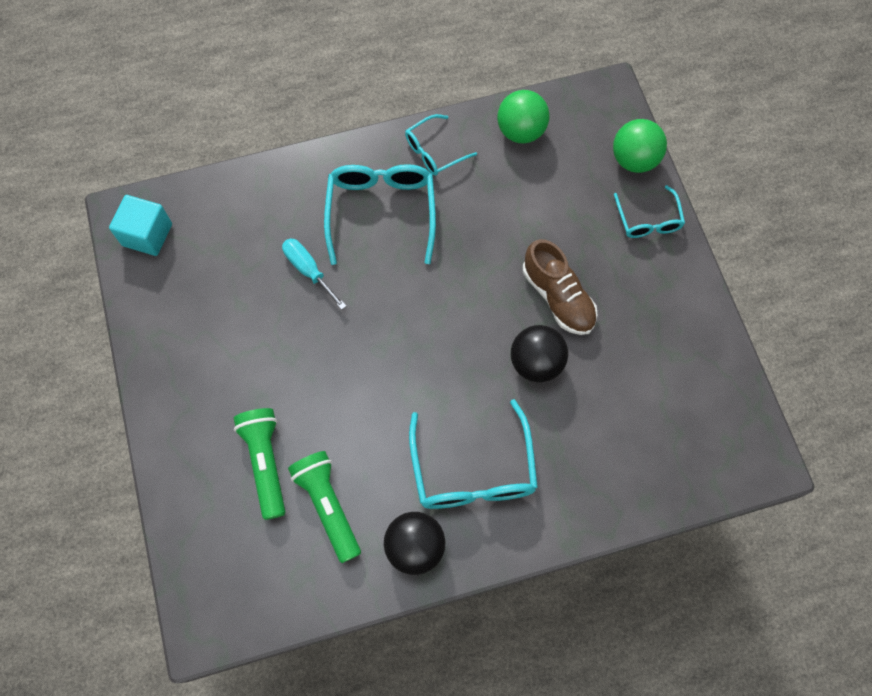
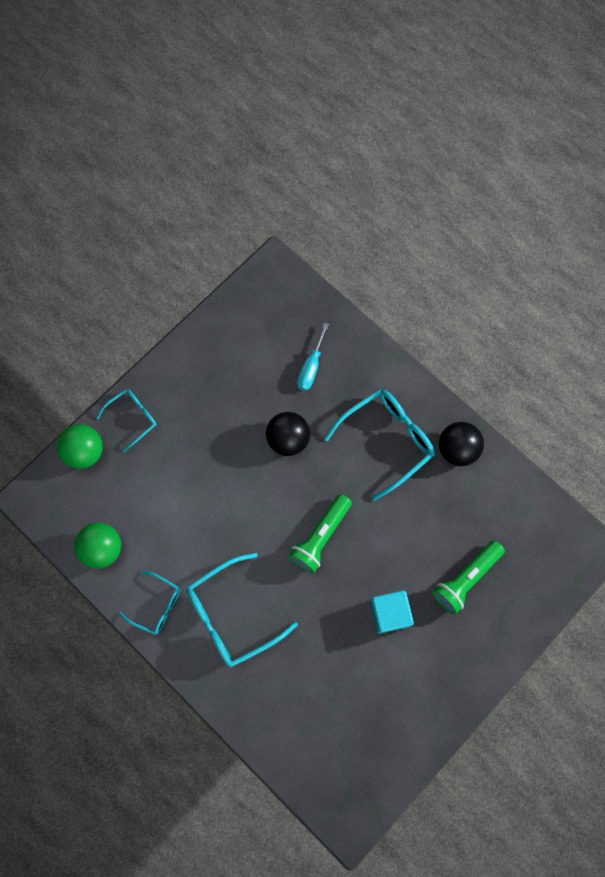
camera: 120 degrees left, 5 degrees up
turquoise cube [109,195,172,256] -> turquoise cube moved to [370,590,414,634]
turquoise screwdriver [282,238,346,310] -> turquoise screwdriver moved to [297,323,329,391]
green flashlight [288,451,361,563] -> green flashlight moved to [288,494,352,573]
brown shoe [523,239,598,335] -> none

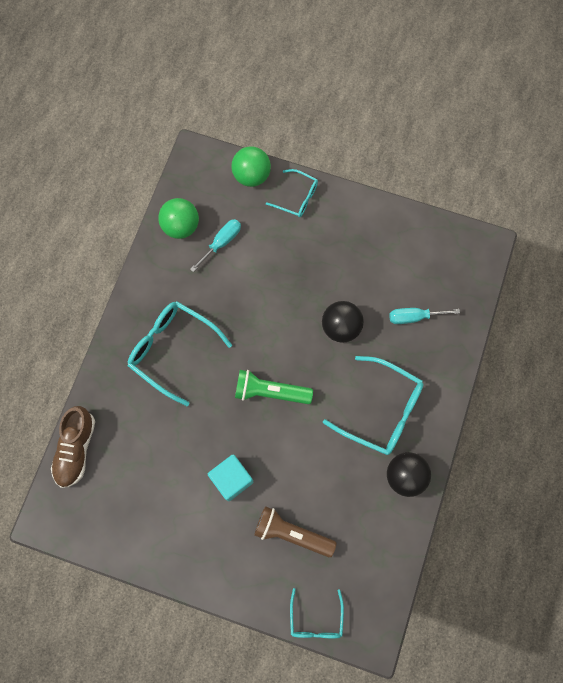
camera: 65 degrees right, 0 degrees up
turquoise glasses [119,571,180,635] -> turquoise glasses moved to [290,588,344,638]
green flashlight [432,540,505,614] -> brown flashlight [254,506,337,557]
none -> brown shoe [51,406,95,488]
none -> turquoise screwdriver [190,219,241,272]

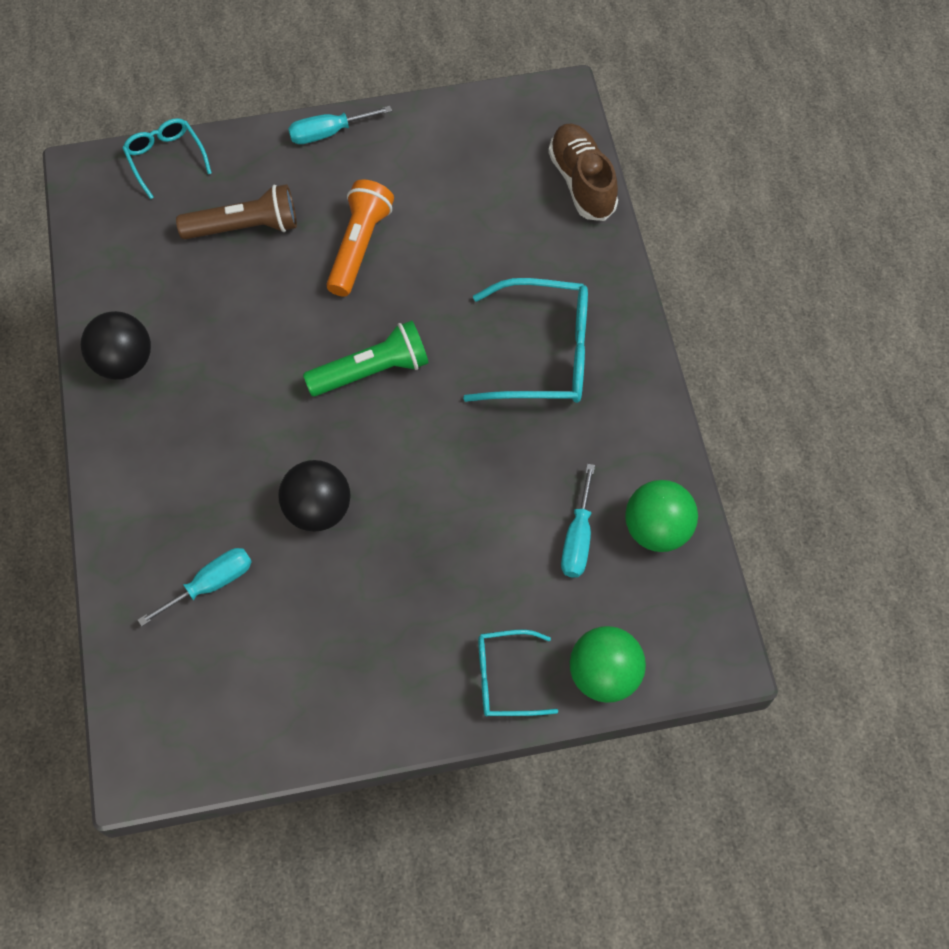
camera: 150 degrees right, 10 degrees down
turquoise cube [208,454,253,501] -> orange flashlight [326,179,394,297]
turquoise glasses [323,356,424,455] -> none
none -> turquoise screwdriver [288,106,392,144]

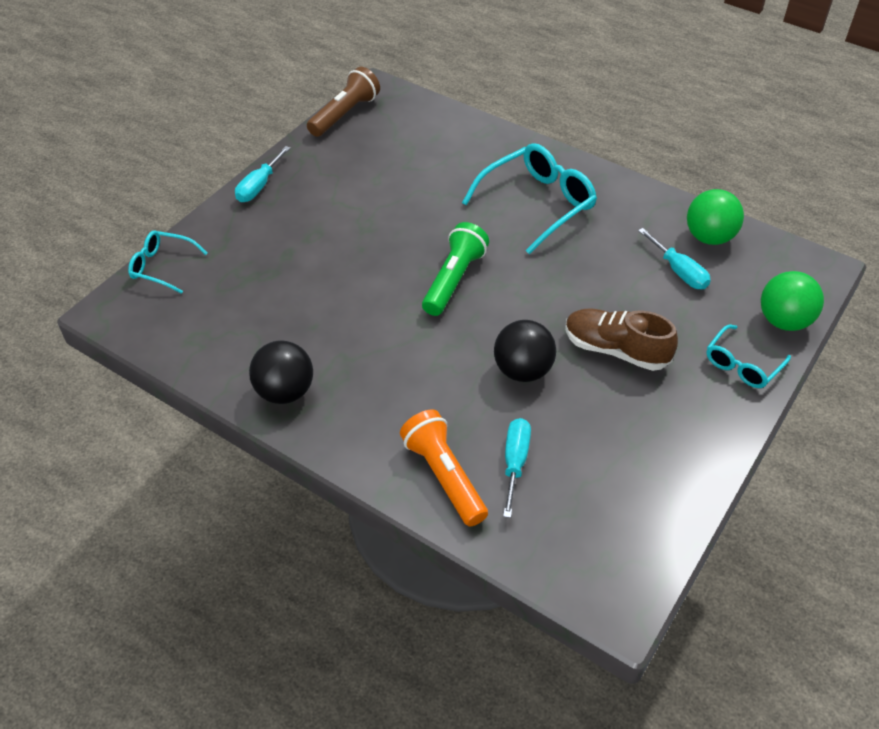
camera: 45 degrees left, 15 degrees down
brown flashlight [176,184,297,239] -> brown flashlight moved to [307,67,380,137]
orange flashlight [326,179,394,297] -> orange flashlight moved to [400,409,488,526]
brown shoe [548,124,618,221] -> brown shoe moved to [565,308,678,371]

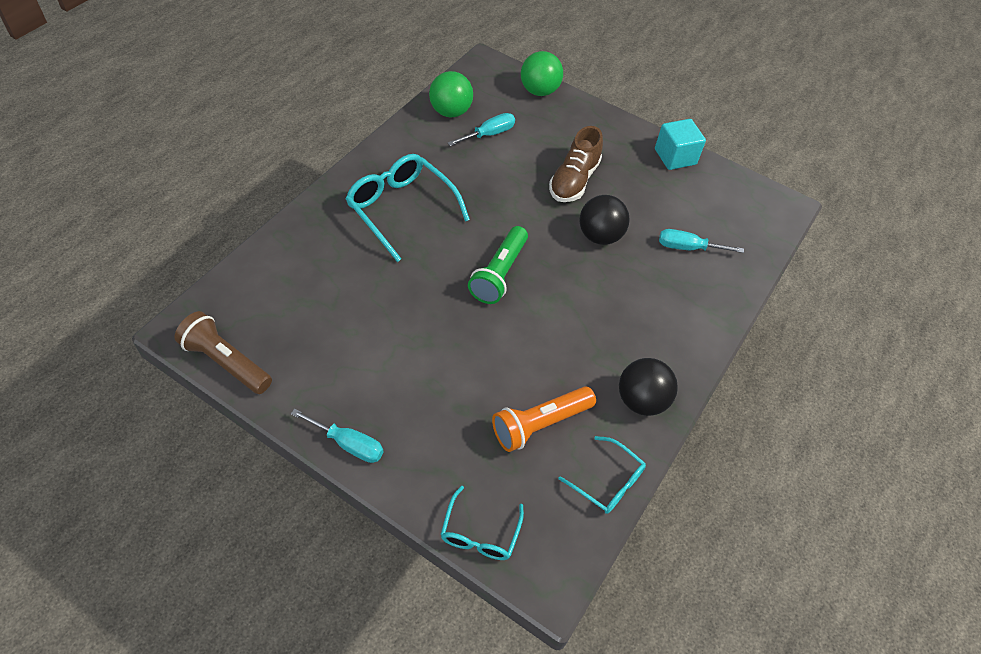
camera: 95 degrees left, 5 degrees up
orange flashlight [400,409,488,526] -> orange flashlight moved to [492,386,596,452]
green flashlight [422,222,489,316] -> green flashlight turned 90 degrees counterclockwise [468,226,528,304]
turquoise glasses [706,325,791,388] -> turquoise glasses moved to [559,436,646,514]
none -> turquoise cube [655,119,706,170]

